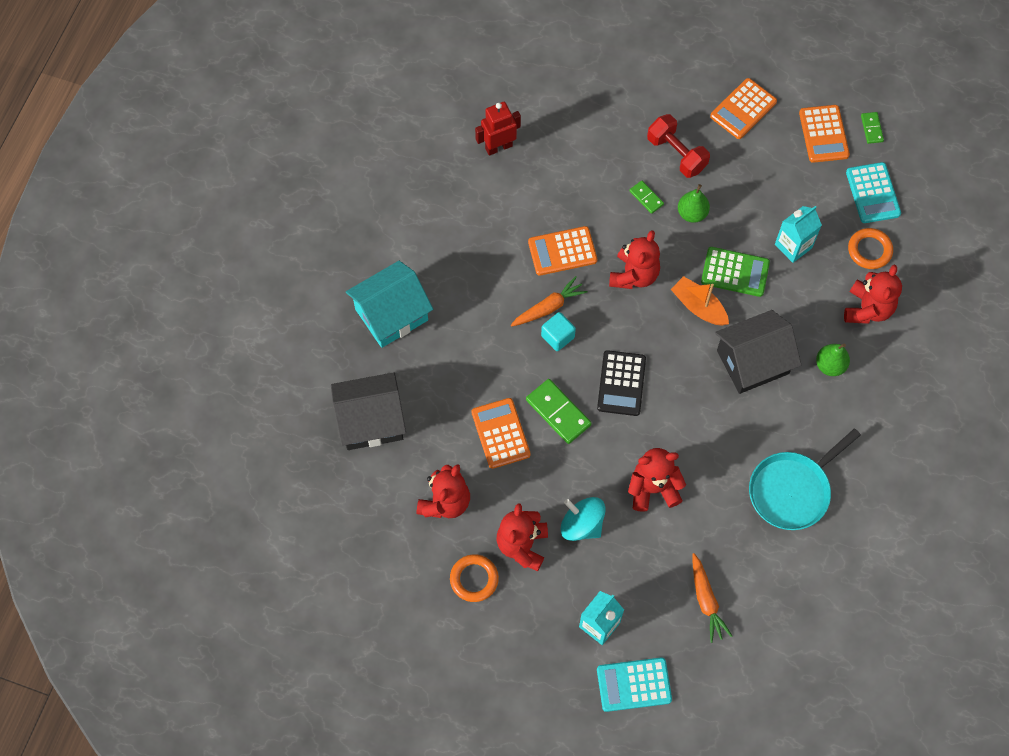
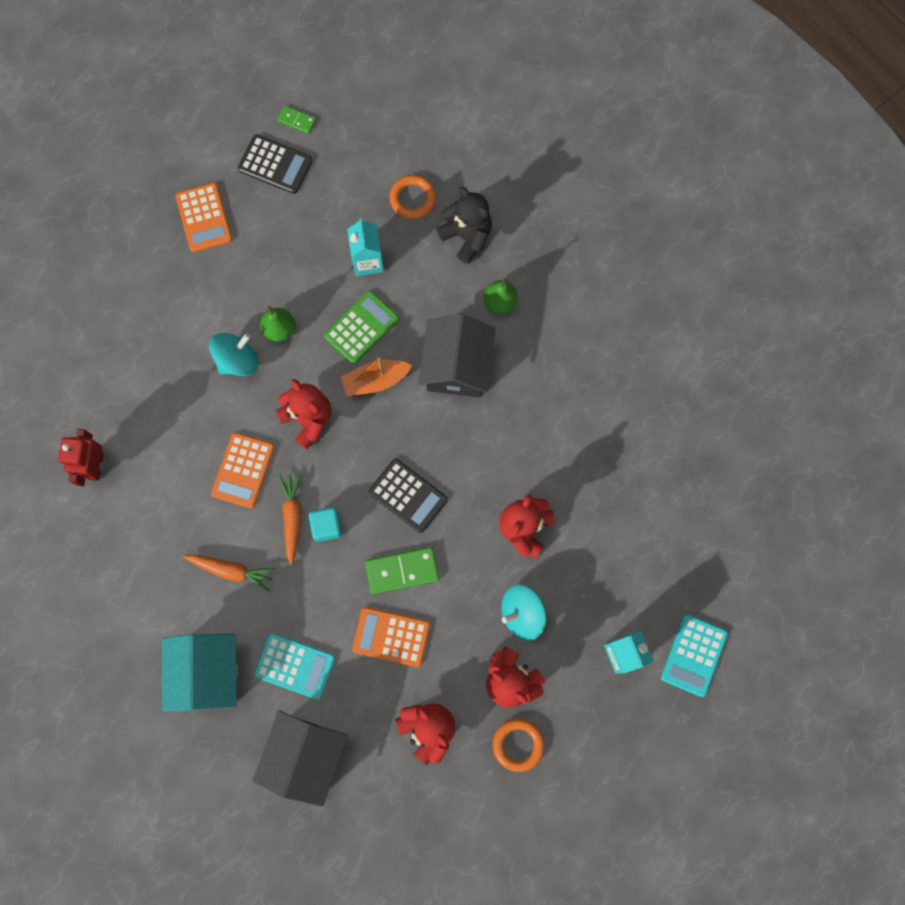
camera: 60 degrees left, 10 degrees up
green domino [630,181,664,214] -> turquoise spinning top [209,333,258,376]
red dumbbell [647,114,710,178] -> none
orange carrot [693,553,732,643] -> orange carrot moved to [183,554,276,591]
turquoise pan [749,428,861,530] -> none
orange calculator [799,105,850,163] -> black calculator [238,134,313,194]
red teddy bear [844,265,902,324] -> black teddy bear [436,187,492,264]
turquoise calculator [846,162,901,223] -> turquoise calculator moved to [254,633,335,700]

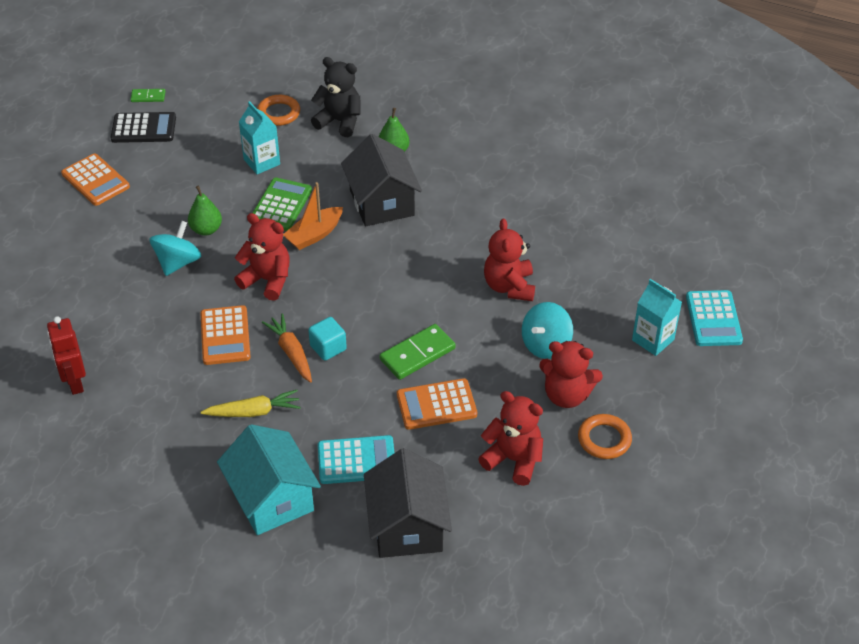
camera: 25 degrees left, 30 degrees down
orange carrot [183,554,276,591] -> yellow carrot [201,390,301,417]
black calculator [369,459,448,533] -> none

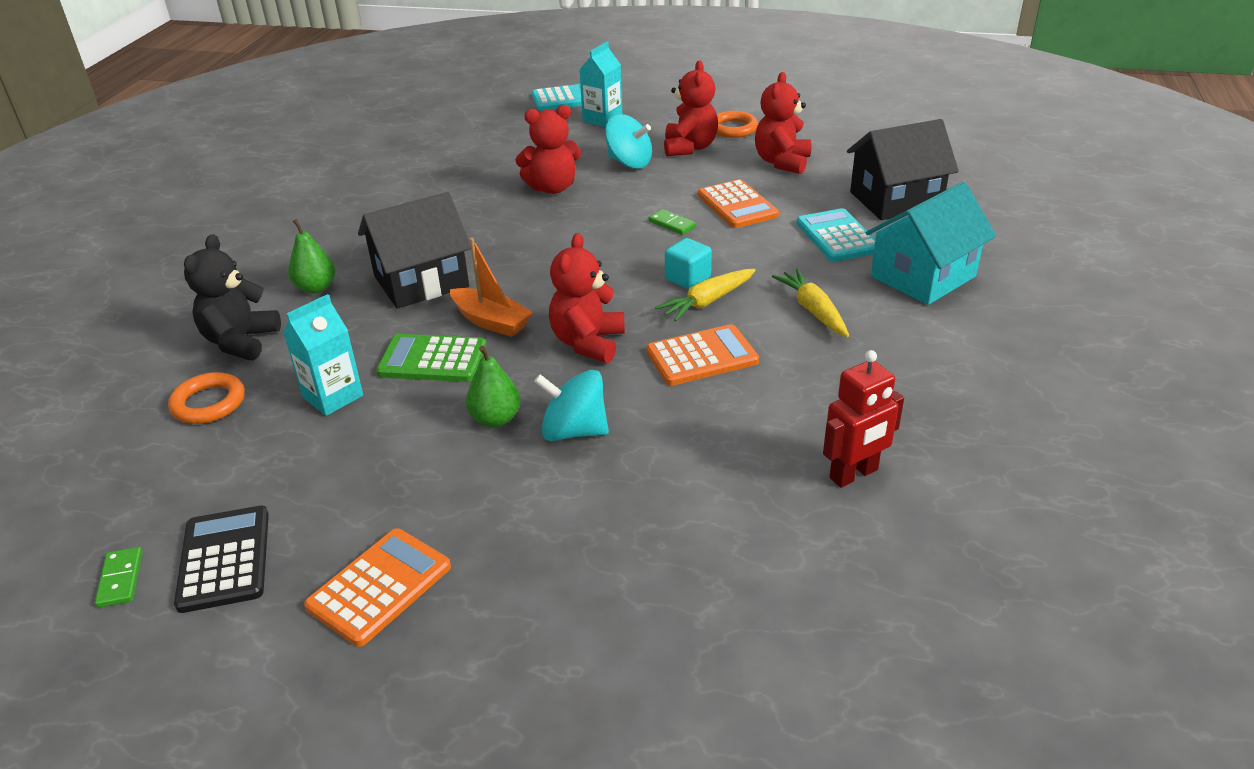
camera: 100 degrees left, 10 degrees down
orange carrot [262,314,312,383] -> yellow carrot [655,269,756,321]
green domino [380,324,456,380] -> green domino [649,209,696,235], size x0.56

